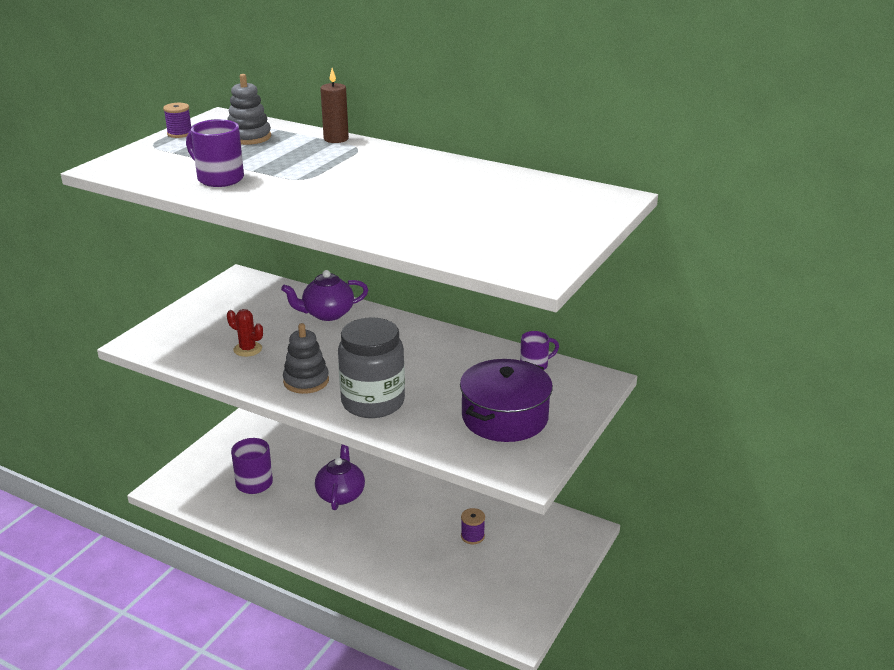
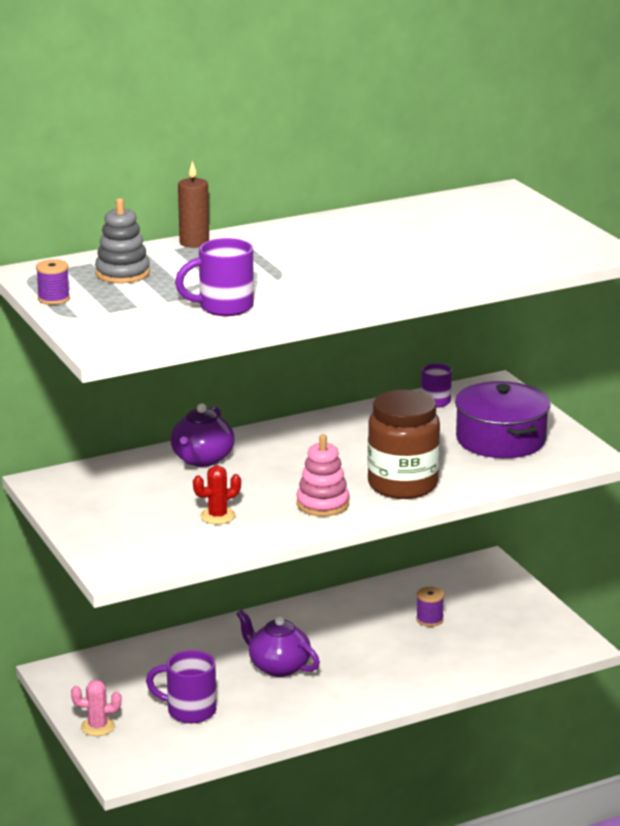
camera: 55 degrees left, 5 degrees down
grey stacking toy [283,323,329,394] -> pink stacking toy [297,434,349,516]
grey jar [338,317,405,418] -> brown jar [368,390,440,499]
none -> pink cactus [71,680,122,736]

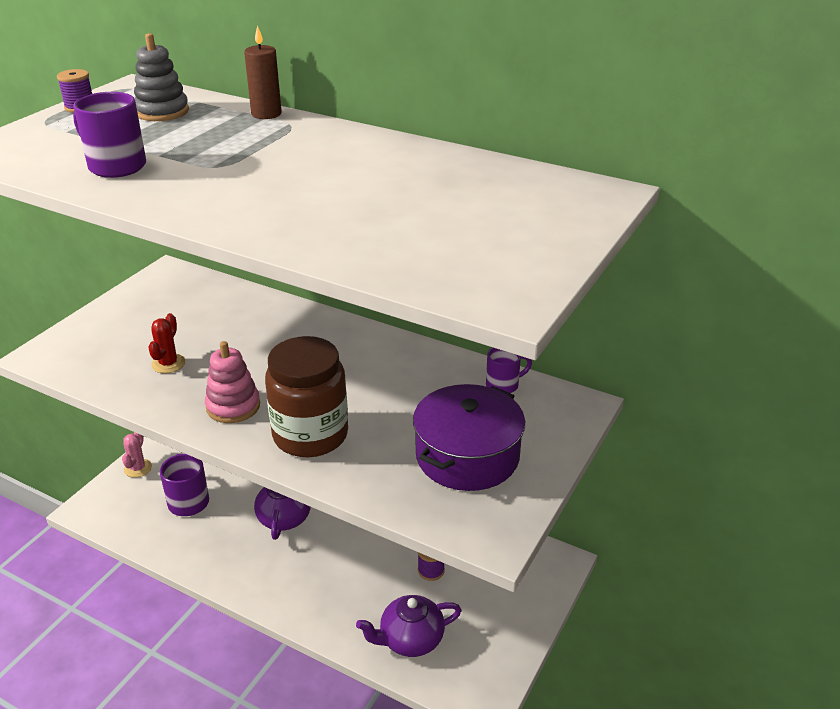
camera: 55 degrees right, 10 degrees up
pink cactus [71,680,122,736] -> pink cactus turned 45 degrees clockwise [122,432,152,478]
purple teapot [171,404,235,467] -> purple teapot moved to [356,595,462,657]
red cactus [193,465,241,524] -> red cactus turned 75 degrees clockwise [148,313,185,373]

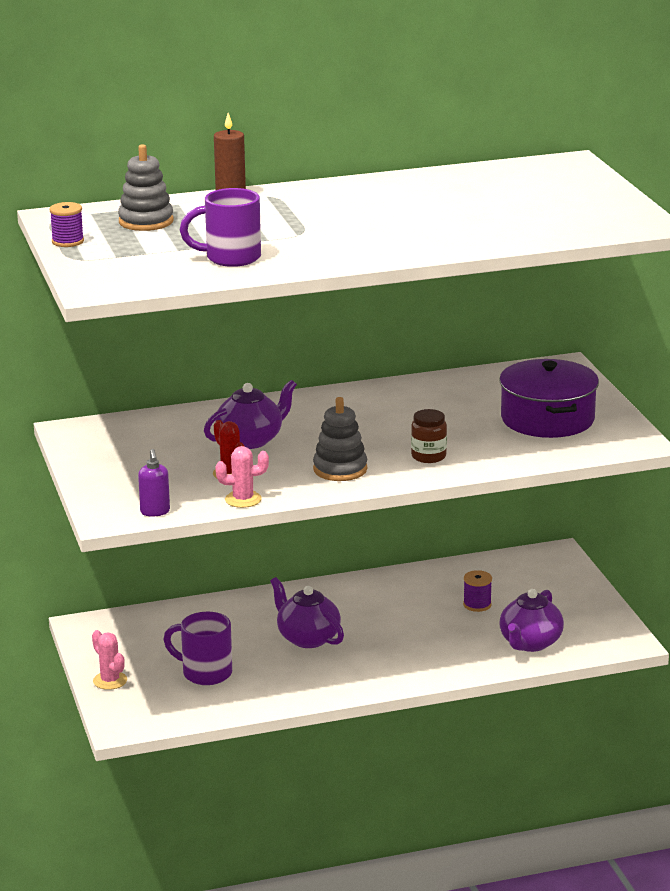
camera: 45 degrees left, 10 degrees down
pink stacking toy [205,341,260,423] -> grey stacking toy [313,397,367,481]
brown jar [265,336,348,457] -> brown jar [411,409,447,463], size x0.48
purple mug [486,348,532,393] -> none
none -> purple soap dispenser [138,449,170,517]
none -> purple teapot [204,380,297,449]
none -> pink cactus [215,446,269,508]

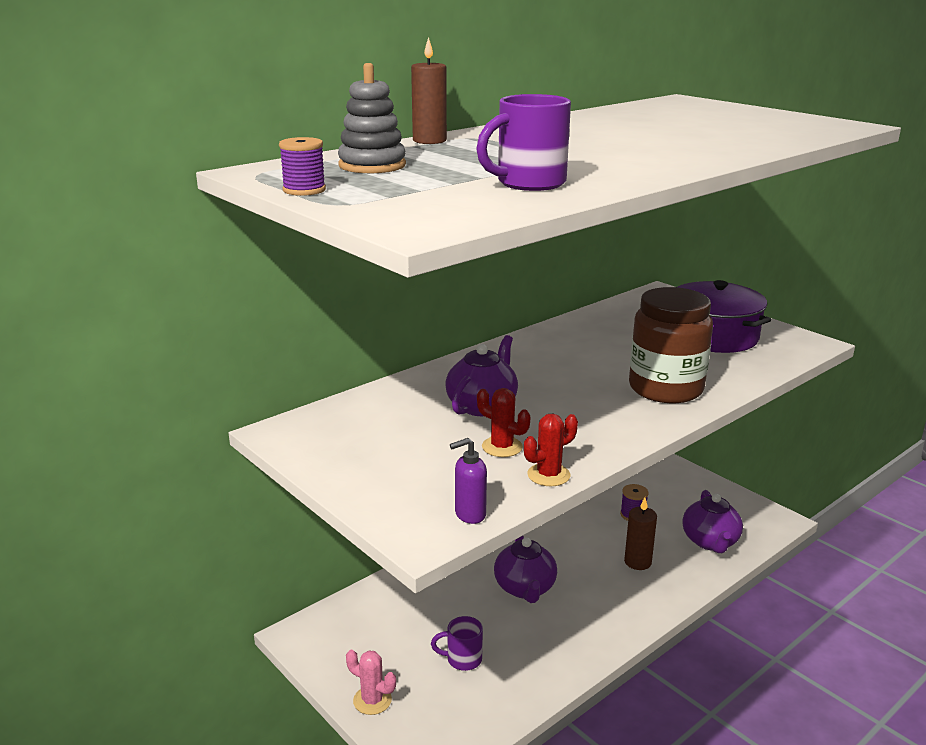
camera: 25 degrees left, 0 degrees up
purple soap dispenser [138,449,170,517] -> purple soap dispenser turned 105 degrees clockwise [450,438,487,524]
purple mug [163,612,232,685] -> purple mug [431,616,483,671], size x0.66
pink cactus [215,446,269,508] -> red cactus [524,413,578,486]
purple teapot [270,577,344,648] -> purple teapot turned 120 degrees counterclockwise [494,536,557,603]
grey stacking toy [313,397,367,481] -> none
brown jar [411,409,447,463] -> brown jar [629,287,713,403], size x2.07
none -> brown candle [624,497,657,570]

